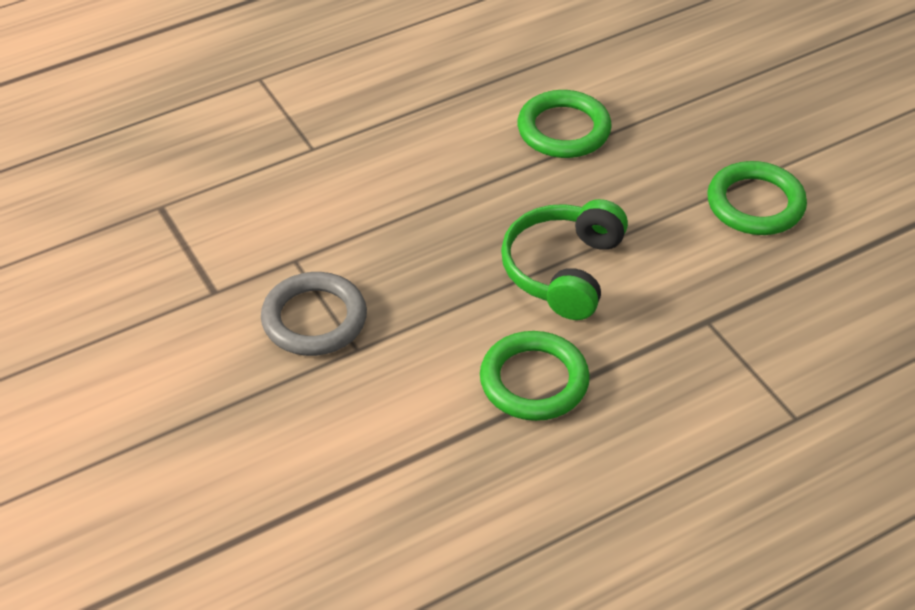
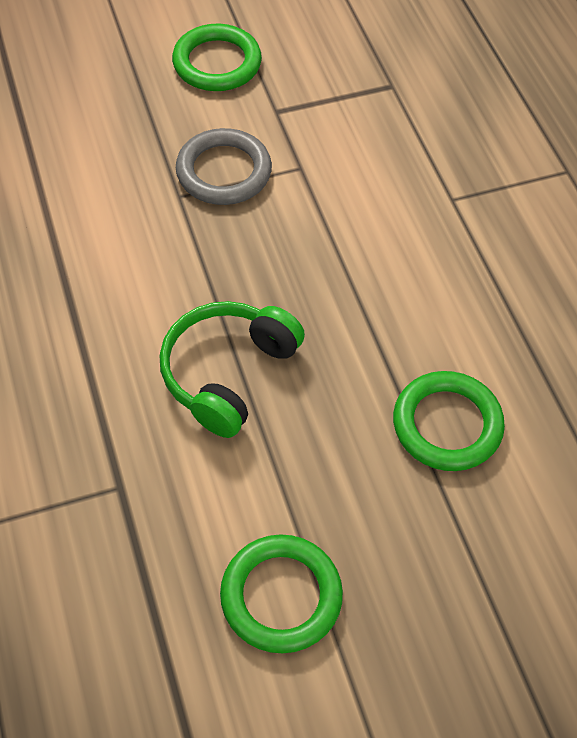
camera: 100 degrees right, 10 degrees up
green ring [480,331,590,421] -> green ring moved to [172,24,262,91]
green headphones [501,199,628,320] -> green headphones turned 90 degrees counterclockwise [160,301,305,438]

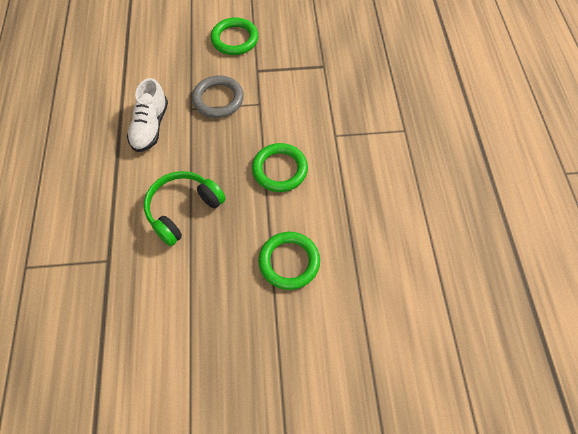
camera: 15 degrees right, 5 degrees up
green ring [220,534,343,653] -> green ring moved to [252,143,308,192]
none -> white shoe [127,78,168,152]

